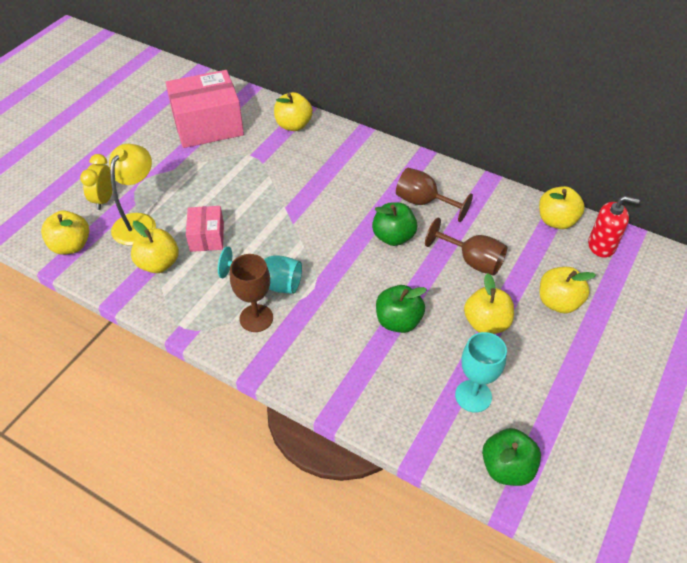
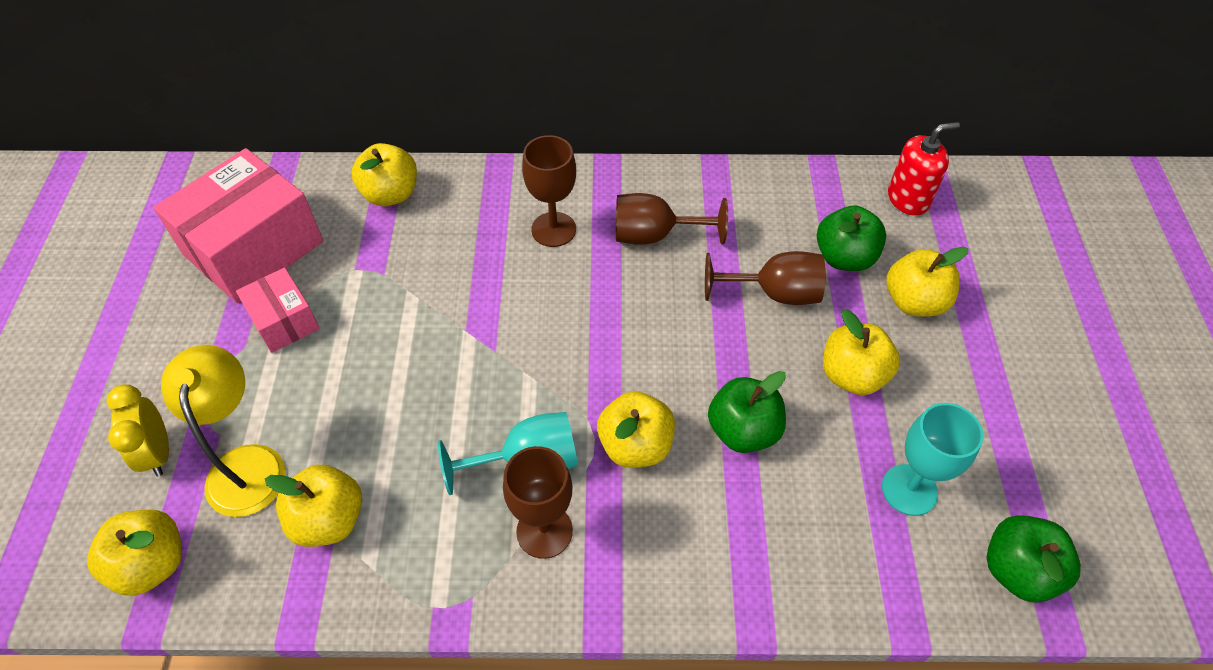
camera: 30 degrees left, 5 degrees up
pink box [186,206,224,252] -> pink box moved to [236,267,320,353]
green apple [372,202,417,246] -> green apple moved to [817,205,886,271]
yellow apple [539,186,585,229] -> yellow apple moved to [597,391,675,468]
none -> brown goblet [522,135,576,247]

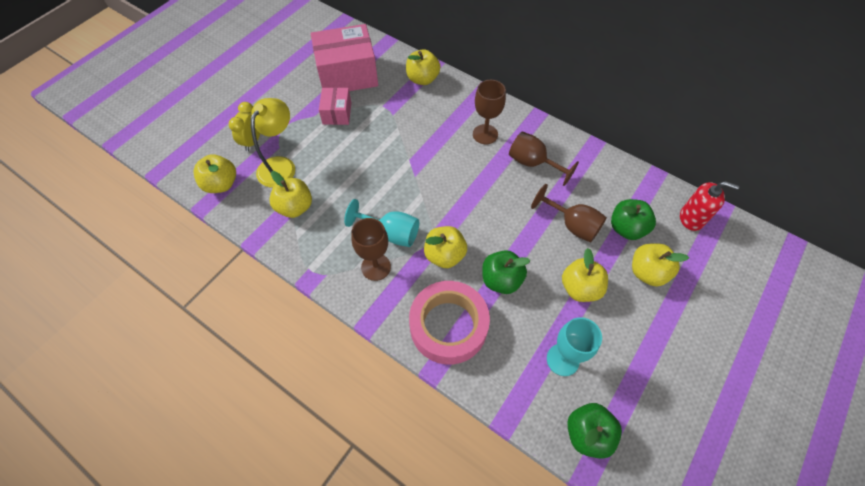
camera: 35 degrees right, 5 degrees up
none -> pink tape [409,281,490,365]

